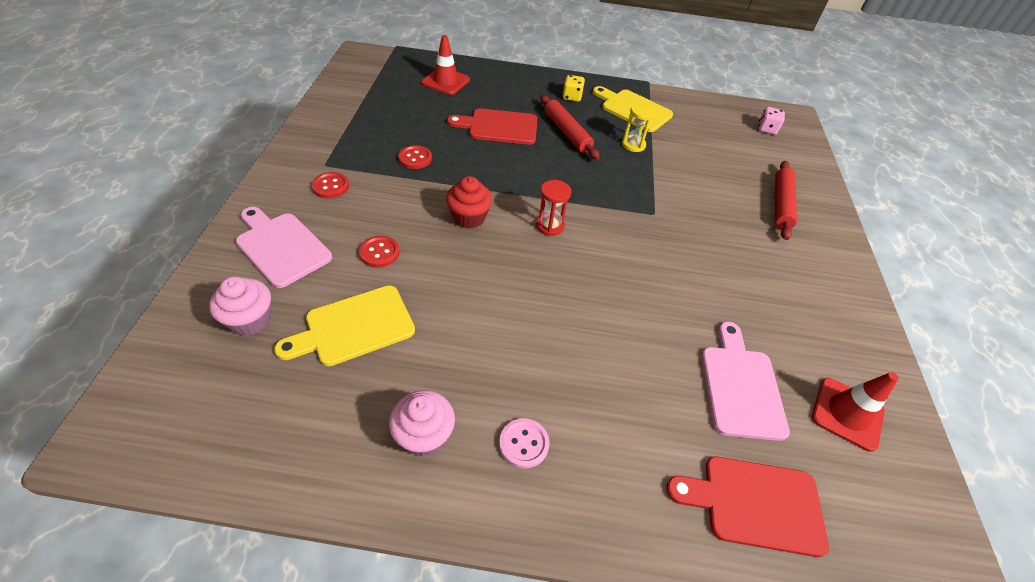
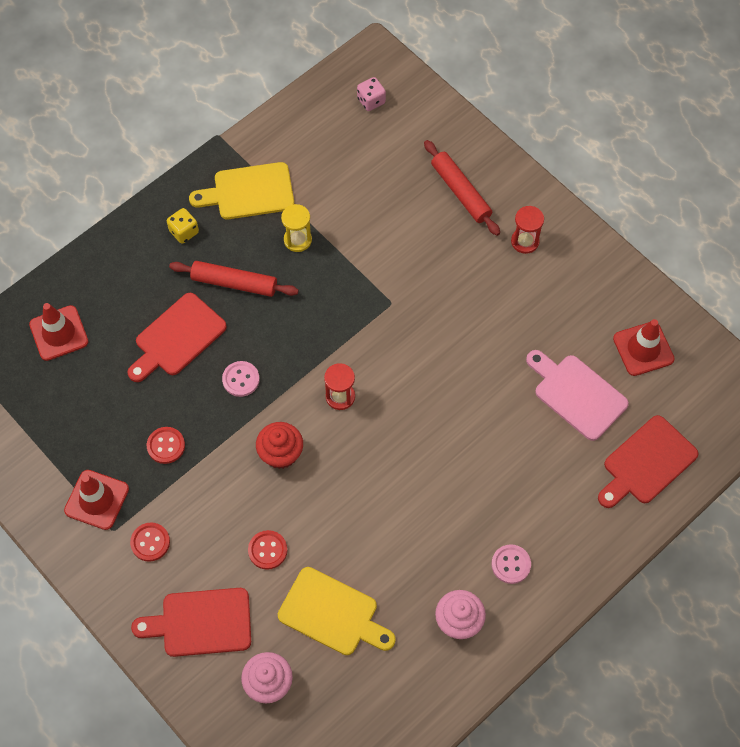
camera: 45 degrees left, 15 degrees up
pink cutting board [236,207,332,288] -> red cutting board [131,588,251,657]
yellow cutting board [274,285,415,366] -> yellow cutting board turned 75 degrees counterclockwise [278,567,396,655]
none -> red traffic cone [64,470,129,530]
none -> pink button [222,361,260,397]
none -> red hourglass [511,206,544,254]

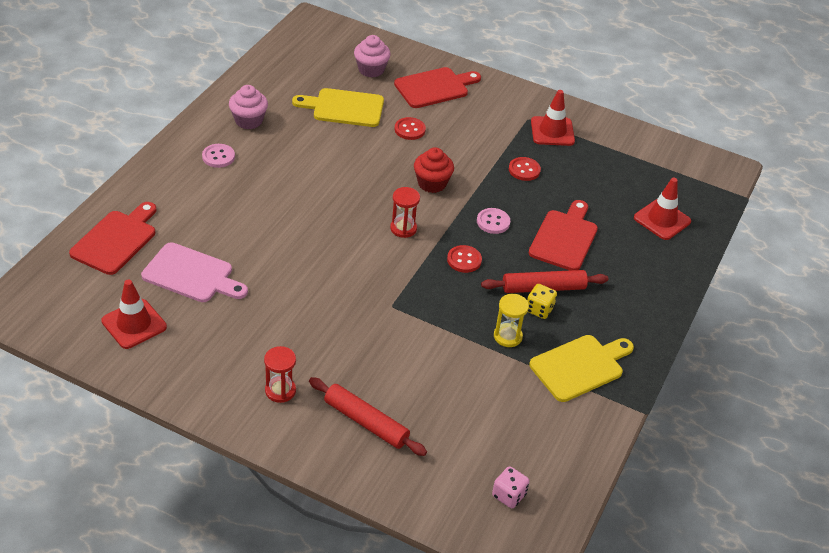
camera: 155 degrees right, 20 degrees down
red button [130,522,170,562] -> red button moved to [447,245,482,273]
yellow dice [167,208,199,244] -> yellow dice moved to [527,284,557,319]

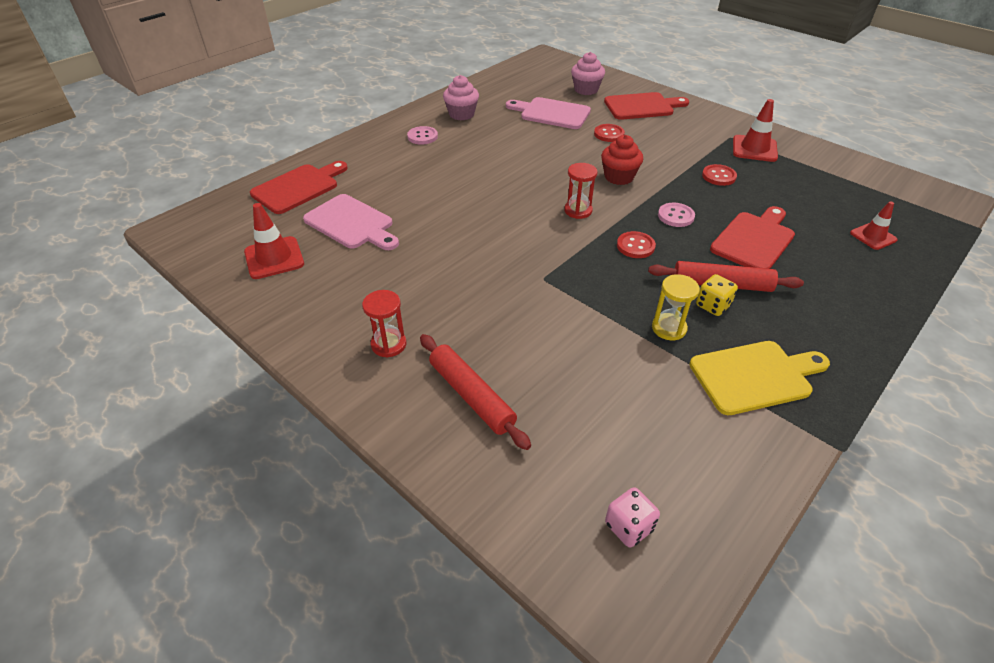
camera: 20 degrees right, 0 degrees up
yellow cutting board [292,88,384,127] -> pink cutting board [506,97,591,129]
red traffic cone [634,178,691,240] -> red traffic cone [850,201,898,250], size x0.67

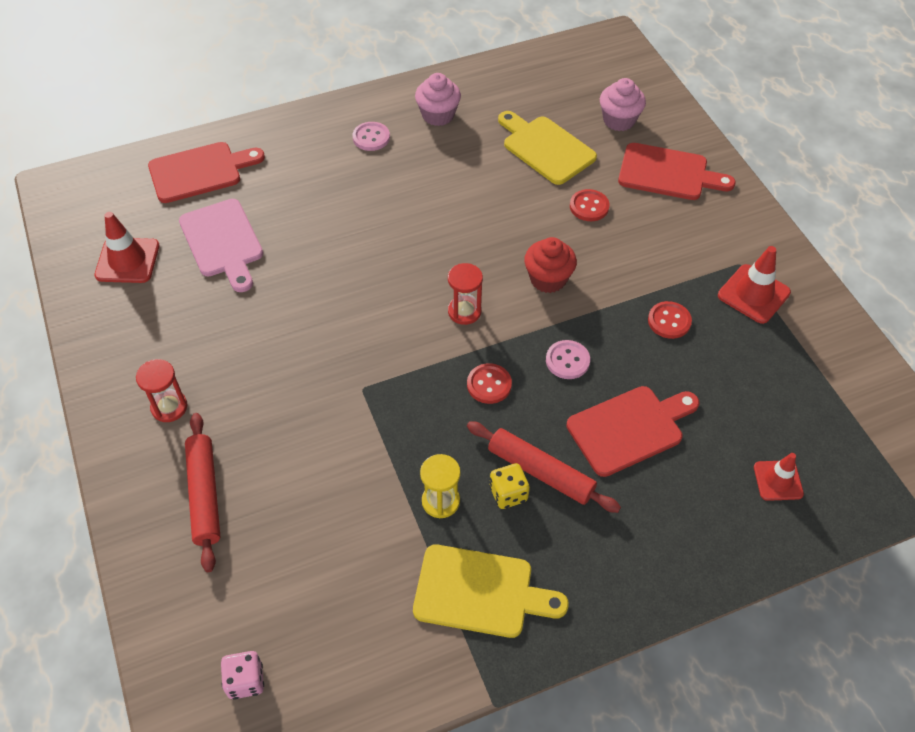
camera: 25 degrees right, 10 degrees up
pink cutting board [506,97,591,129] -> yellow cutting board [498,111,597,185]

